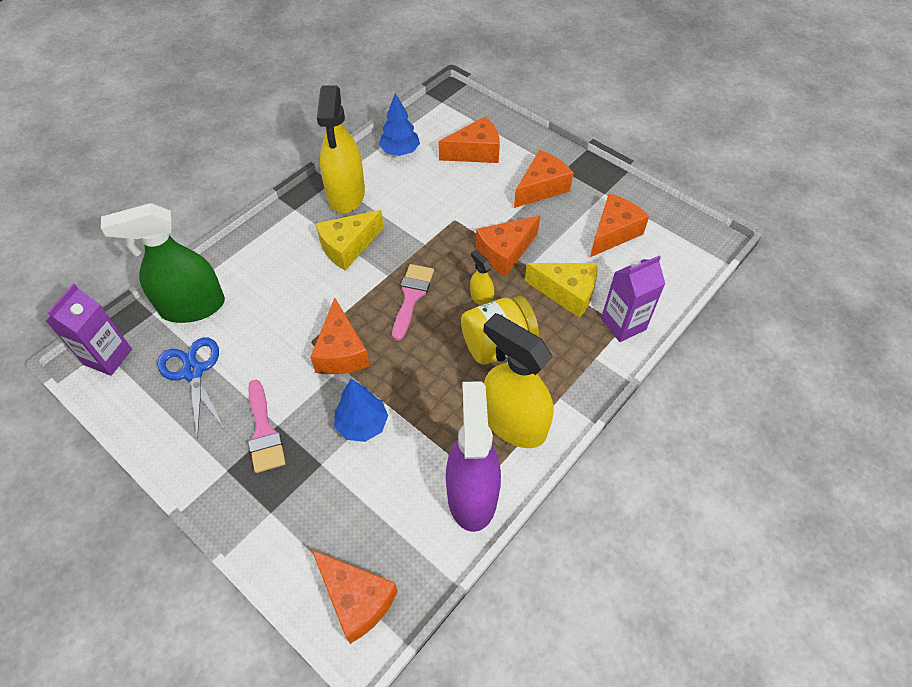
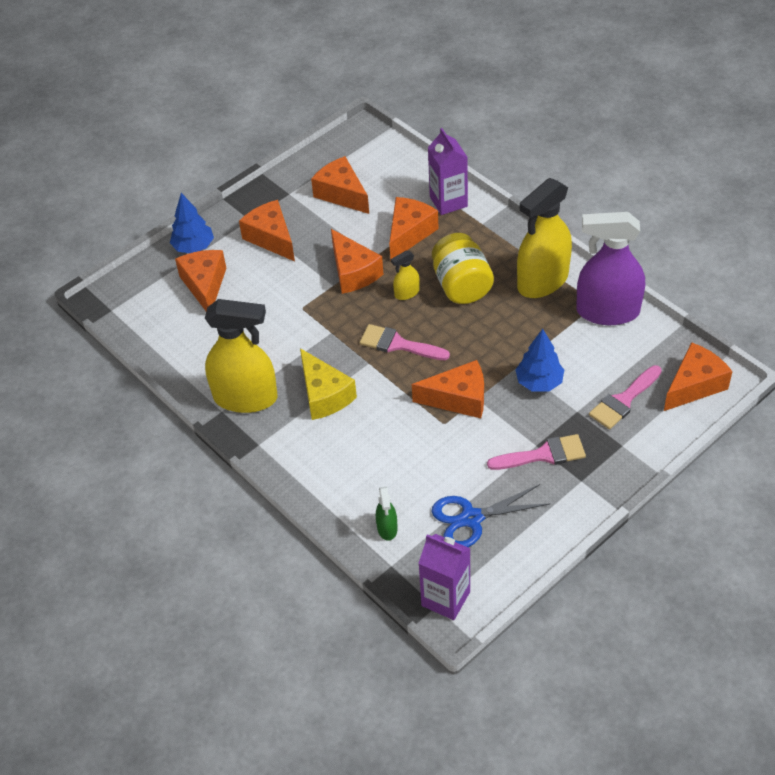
camera: 80 degrees left, 5 degrees down
green spray bottle [101,203,225,323] -> green spray bottle [376,486,398,541], size x0.44
blue tree [379,93,420,156] -> blue tree moved to [170,193,214,253]
yellow cheese [525,263,598,318] -> orange cheese [389,197,439,260]
none -> pink brush [589,365,662,429]

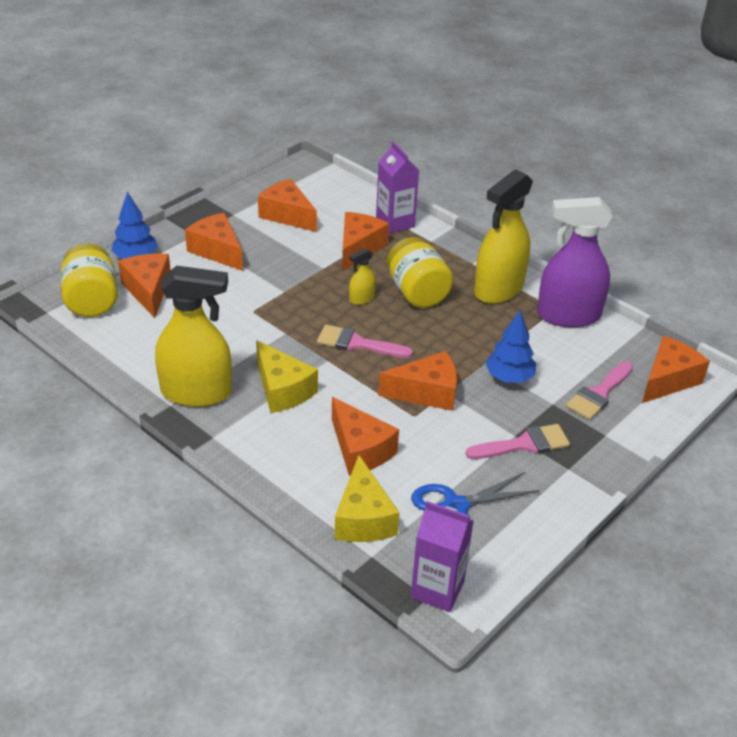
camera: 10 degrees left, 10 degrees down
orange cheese [331,229,383,294] -> orange cheese moved to [332,397,399,476]
green spray bottle [376,486,398,541] -> yellow cheese [335,455,399,542]
none -> yellow jar [60,243,118,317]

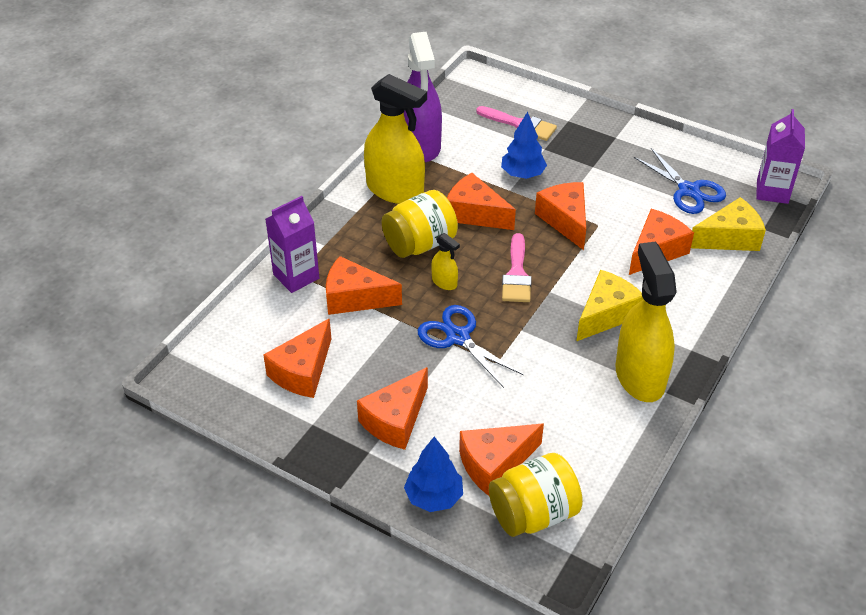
camera: 100 degrees left, 5 degrees up
pink brush [466,424,570,459] -> none
orange cheese [642,336,710,403] -> orange cheese moved to [447,173,516,230]
none -> blue scissors [418,305,523,388]

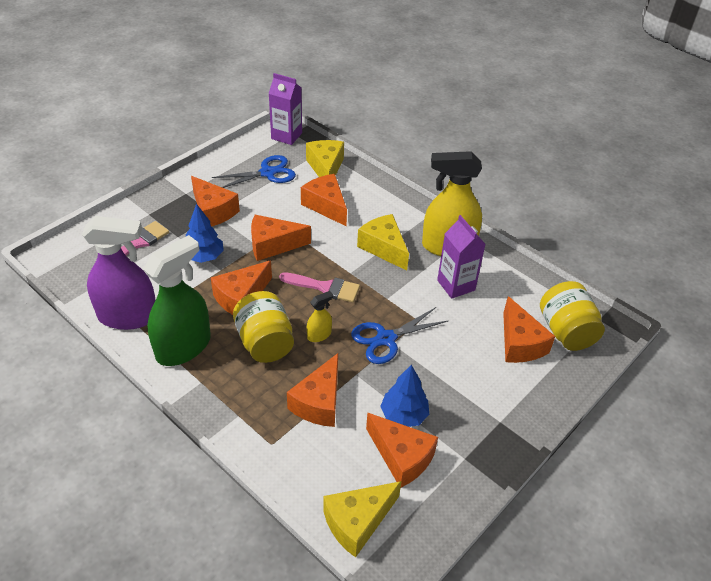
camera: 80 degrees left, 0 degrees up
purple carton [265,196,319,293] -> purple carton moved to [437,215,486,299]
orange cheese [357,367,428,450] -> orange cheese moved to [191,176,240,227]
yellow spray bottle [364,74,427,204] -> green spray bottle [143,235,211,366]
blue tree [404,436,463,512] -> blue tree moved to [380,365,429,427]
none -> yellow cheese [323,481,401,558]

